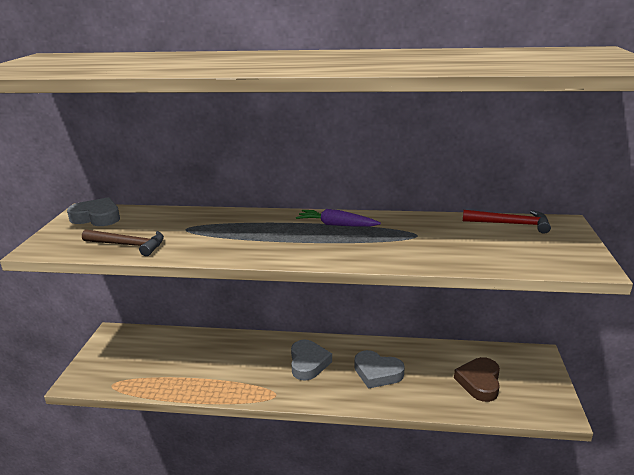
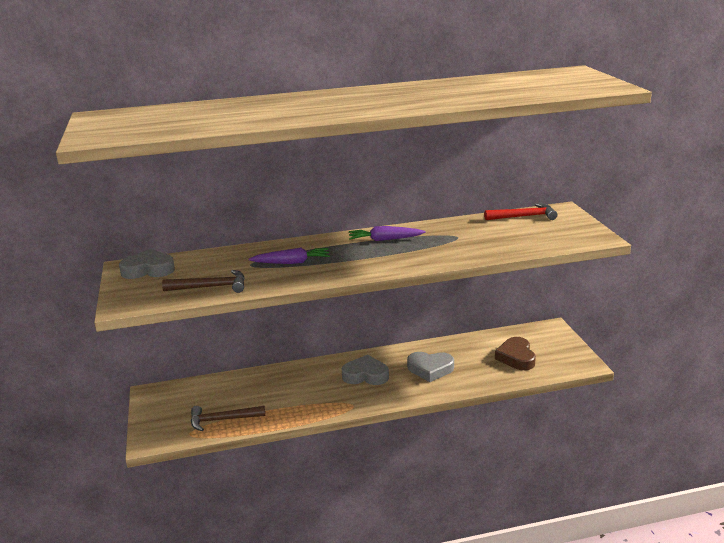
camera: 20 degrees left, 0 degrees up
grey heart [291,340,332,380] -> grey heart turned 60 degrees counterclockwise [342,355,389,385]
none -> brown hammer [191,406,265,431]
none -> purple carrot [249,248,330,264]

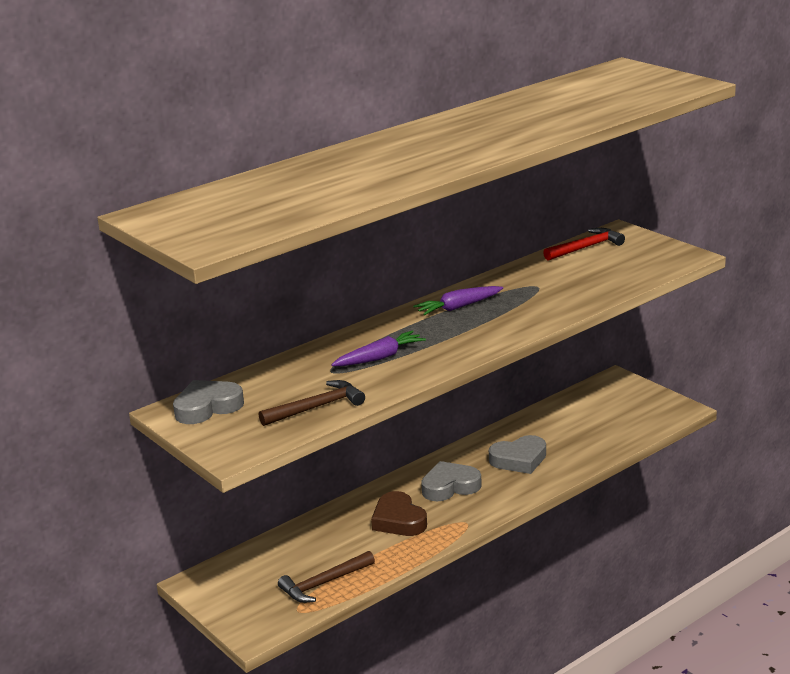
camera: 25 degrees left, 0 degrees up
brown heart [495,337,536,370] -> brown heart moved to [371,491,427,536]

